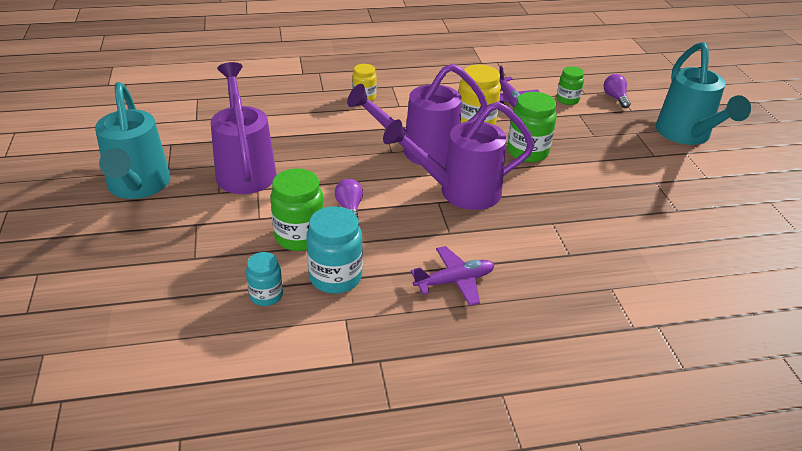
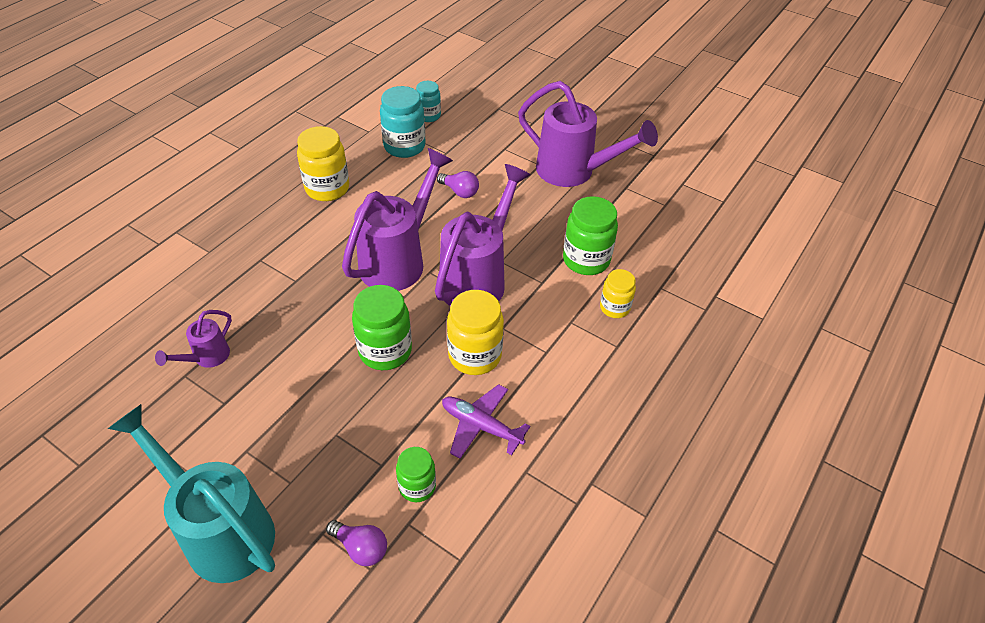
camera: 135 degrees right, 10 degrees up
turquoise watering can [95,82,171,199] -> none
green jar [270,168,324,251] -> green jar moved to [563,196,618,275]
purple plane [411,246,494,306] -> yellow jar [297,126,349,201]
none -> purple watering can [155,310,232,368]

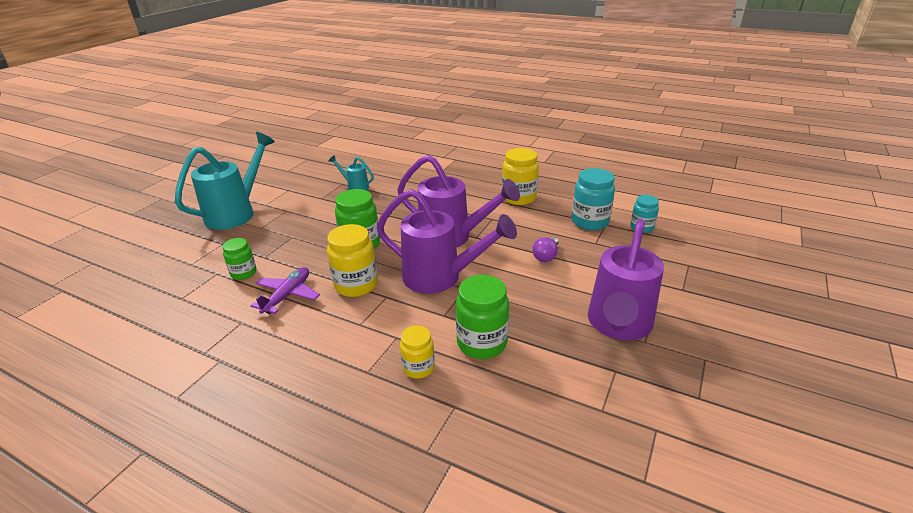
camera: 85 degrees right, 15 degrees down
purple watering can [155,310,232,368] -> turquoise watering can [329,155,374,191]
purple light bulb [326,520,387,566] -> none

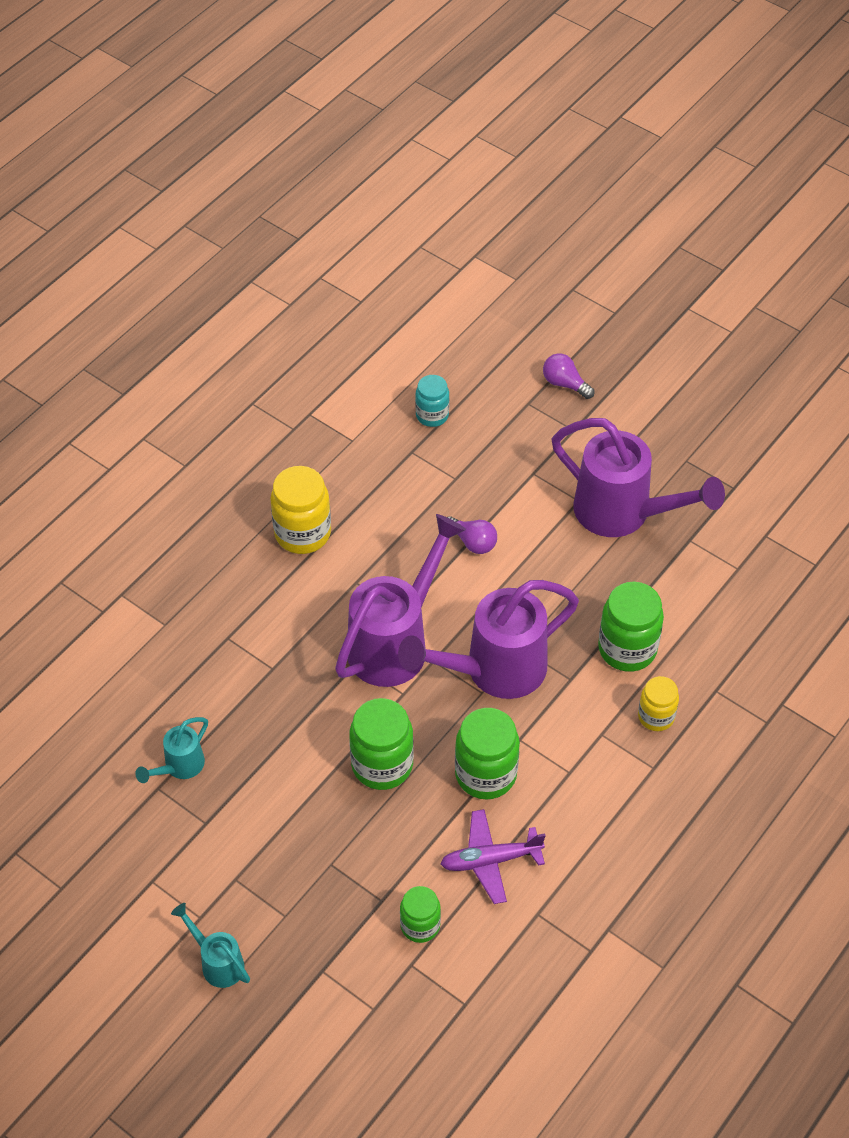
camera: 80 degrees left, 20 degrees up
turquoise watering can [175,132,275,230] -> turquoise watering can [171,903,250,988], size x0.48
purple plane [250,267,320,314] -> purple plane turned 45 degrees counterclockwise [441,809,546,904]
yellow jar [327,224,378,297] -> green jar [455,708,520,800]
purple watering can [377,189,517,294] -> purple watering can turned 150 degrees counterclockwise [398,580,579,699]
turquoise jar [572,168,615,230] -> none
none -> purple light bulb [543,353,594,399]

